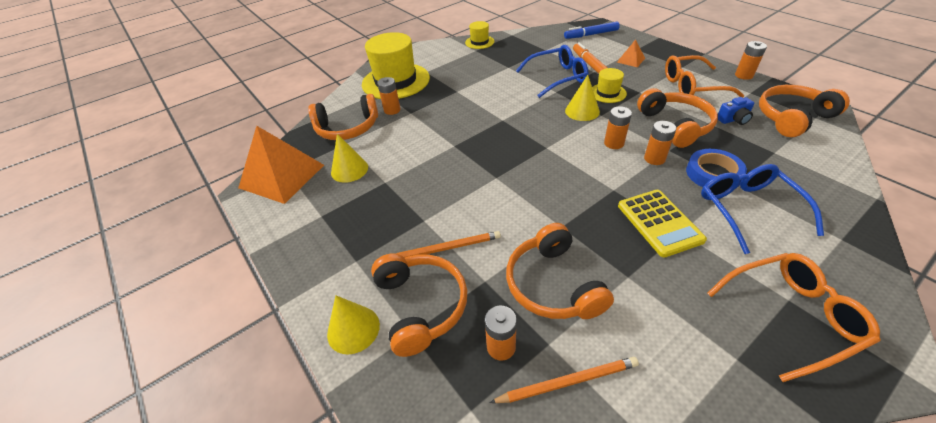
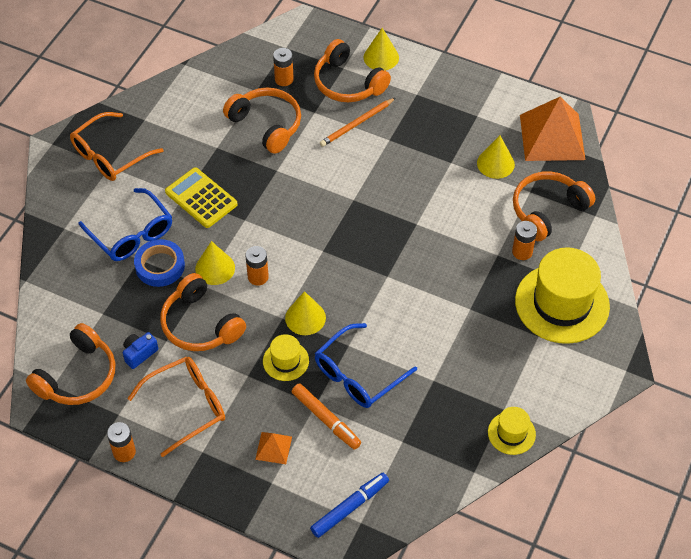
camera: 150 degrees right, 10 degrees up
orange pencil [489,357,639,403] -> none
orange battery [644,121,676,165] -> yellow cone [195,241,235,285]

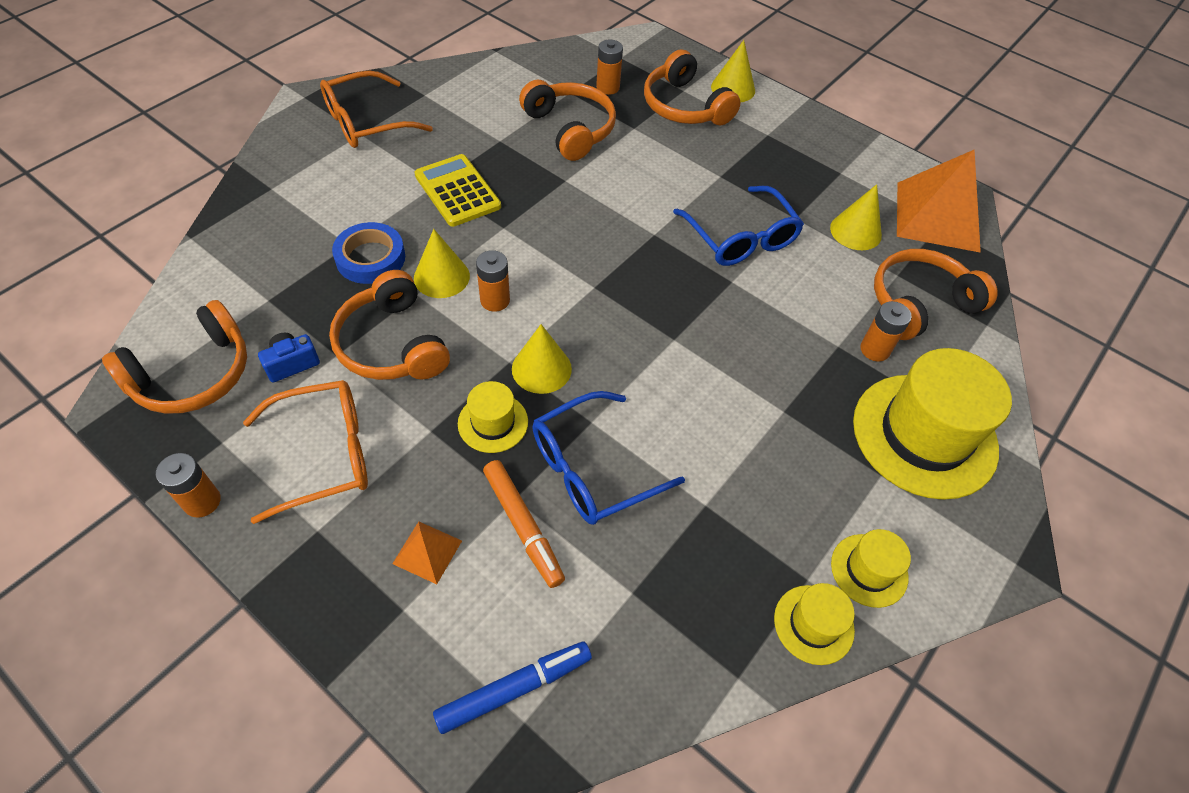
camera: 10 degrees right, 0 degrees up
blue glasses [79,188,172,261] -> blue glasses moved to [673,186,804,266]
orange pencil [320,98,395,147] -> none
none -> yellow hat [831,529,911,608]

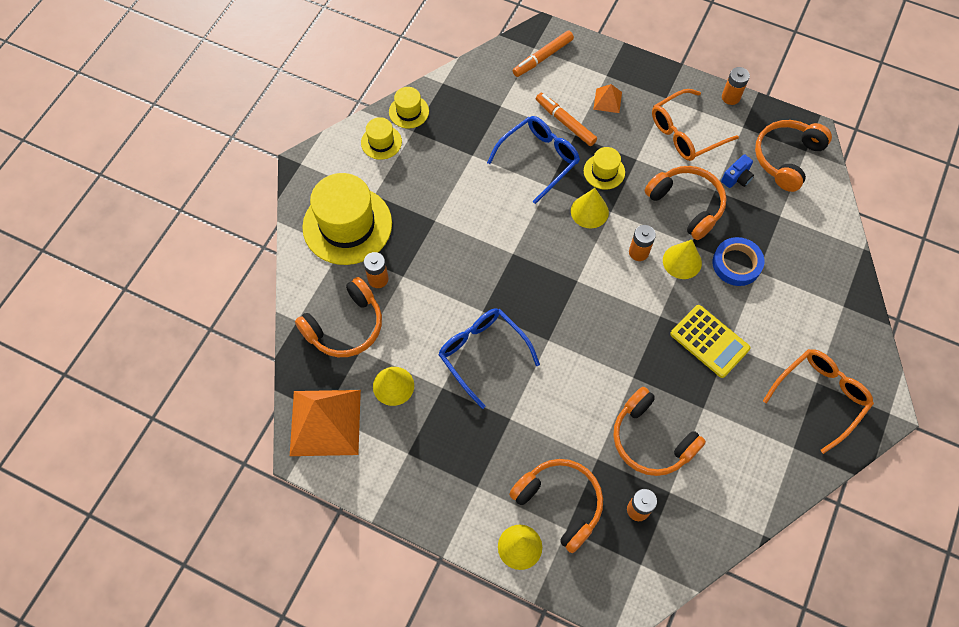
camera: 170 degrees right, 10 degrees up
blue marker [433,641,592,734] -> orange marker [513,30,574,77]

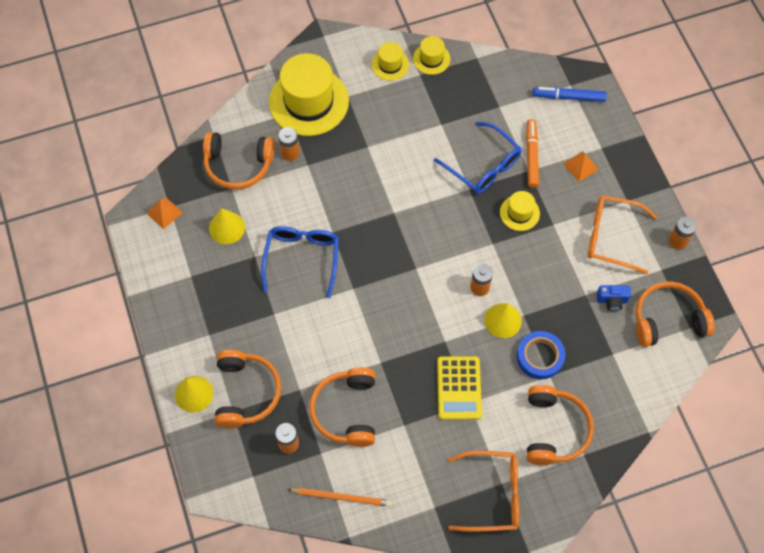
camera: 45 degrees right, 0 degrees up
orange pyramid [290,390,361,456] -> orange pyramid [146,197,183,229], size x0.45
blue glasses [487,116,580,204] -> blue glasses turned 45 degrees clockwise [434,122,522,194]
orange marker [513,30,574,77] -> blue marker [533,87,607,102]
yellow cone [571,188,609,228] -> none
orange headphones [645,166,727,240] -> orange headphones moved to [527,385,594,465]
none -> orange pencil [287,488,392,507]

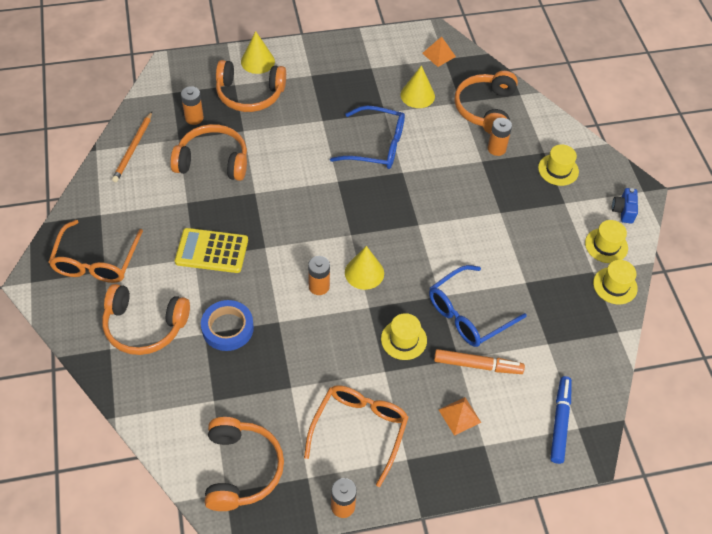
camera: 95 degrees right, 10 degrees down
yellow hat [269,53,349,136] -> yellow hat [538,144,579,186], size x0.48
yellow cone [484,303,522,338] -> yellow cone moved to [345,246,384,290]
blue camera [597,285,631,311] -> blue camera moved to [612,188,638,224]

